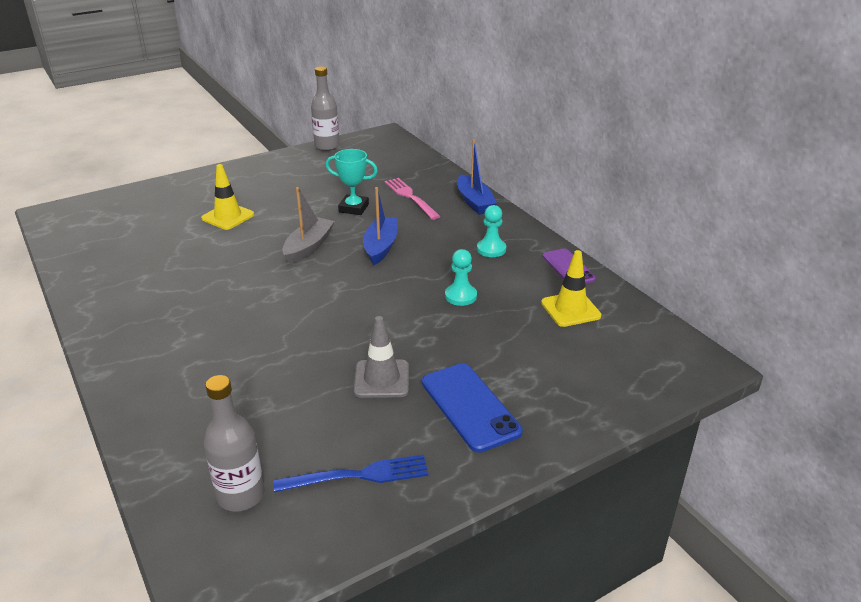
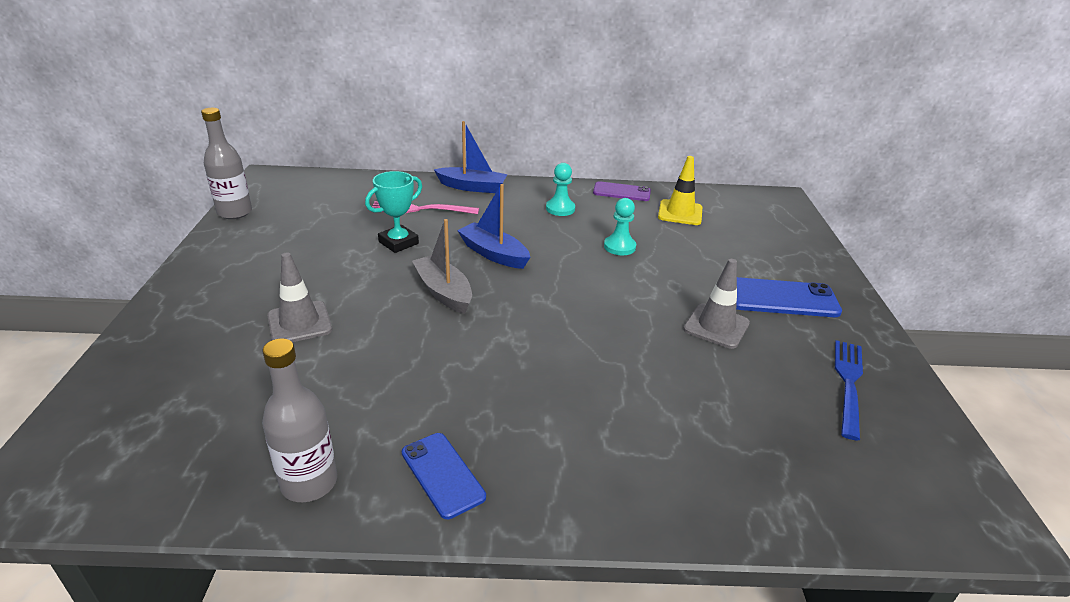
camera: 60 degrees left, 0 degrees up
yellow traffic cone [201,164,254,230] -> grey traffic cone [267,252,332,342]
grey bottle [204,375,265,512] -> grey bottle moved to [262,338,337,502]
none -> blue phone [402,433,486,519]

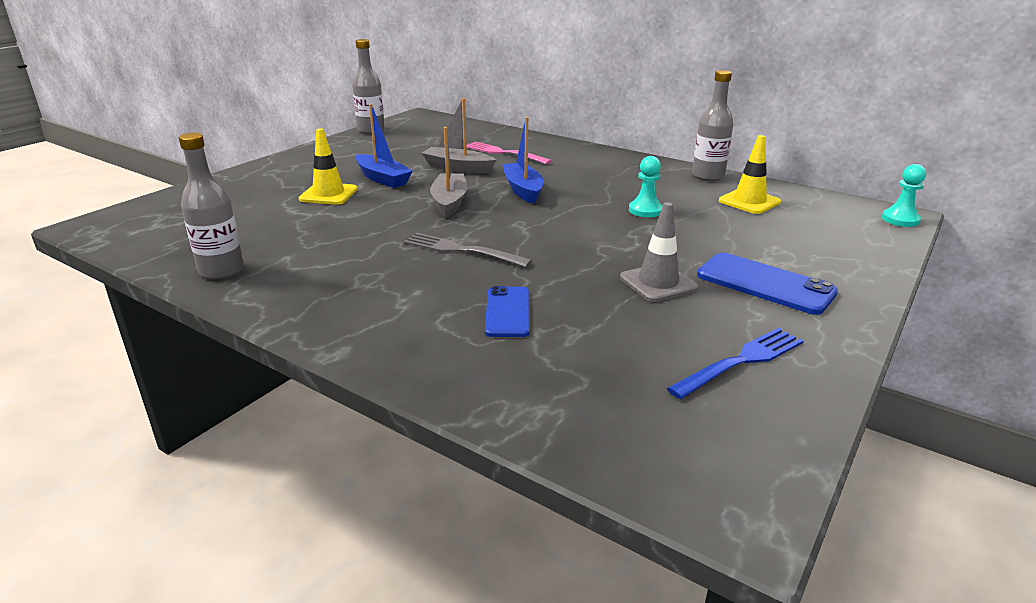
camera: 35 degrees right, 5 degrees down
grey traffic cone [267,252,332,342] -> yellow traffic cone [299,128,358,205]
turquoise trophy [365,171,422,253] -> grey boat [422,98,497,174]
blue phone [402,433,486,519] -> blue phone moved to [485,286,530,337]
blue boat [434,121,508,193] -> blue boat moved to [355,104,413,188]
turquoise pawn [546,163,575,216] -> turquoise pawn moved to [882,164,926,227]
purple phone [593,181,651,201] -> grey bottle [692,70,733,181]
none -> grey fork [404,233,532,267]

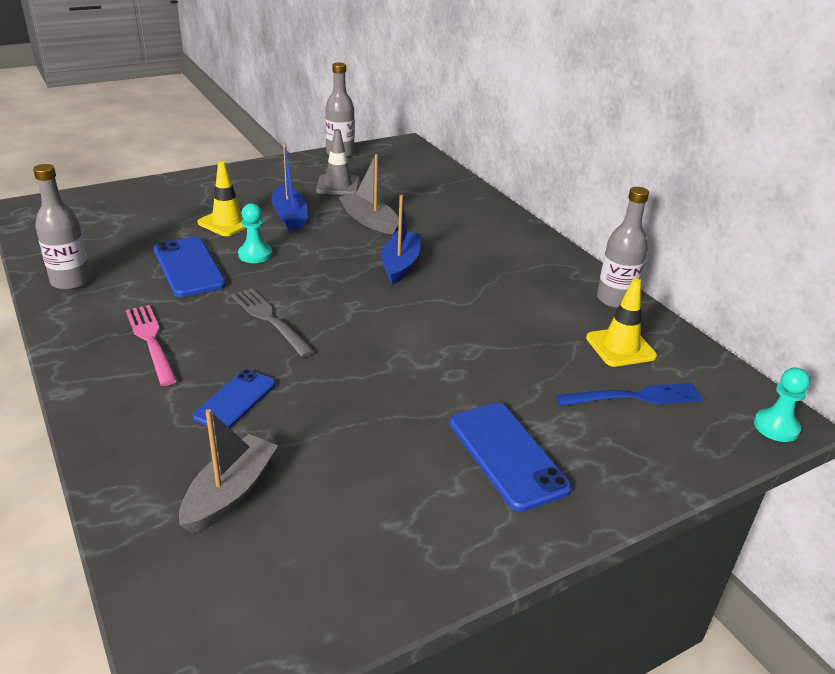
camera: 25 degrees right, 5 degrees up
grey boat [430,127,467,218] -> grey boat moved to [179,409,278,534]
pink fork [467,142,552,164] -> pink fork moved to [126,305,177,386]
grey traffic cone [620,202,698,302] -> grey traffic cone moved to [316,129,360,195]
turquoise pawn [629,156,663,217] -> turquoise pawn moved to [238,203,272,263]
blue fork [667,328,803,399] -> blue fork moved to [555,383,704,406]
none -> blue phone [154,237,226,297]

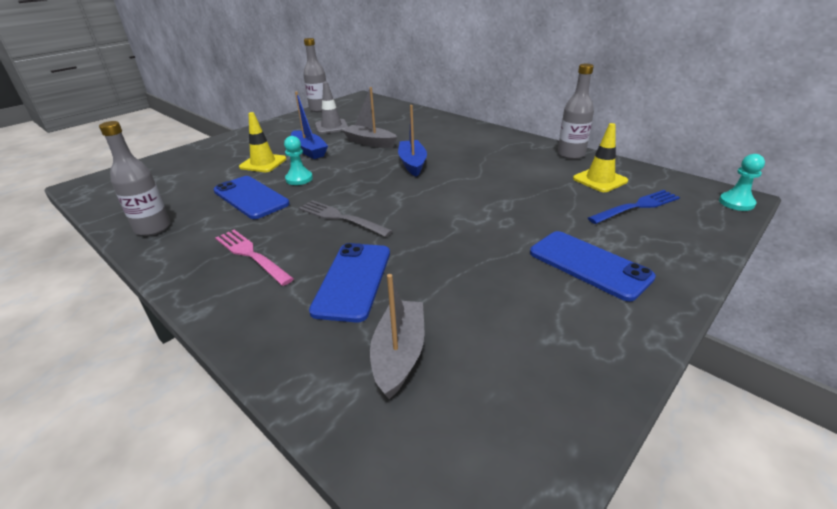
camera: 15 degrees left, 0 degrees up
blue phone [193,369,276,428] -> blue phone [309,243,390,322], size x1.51

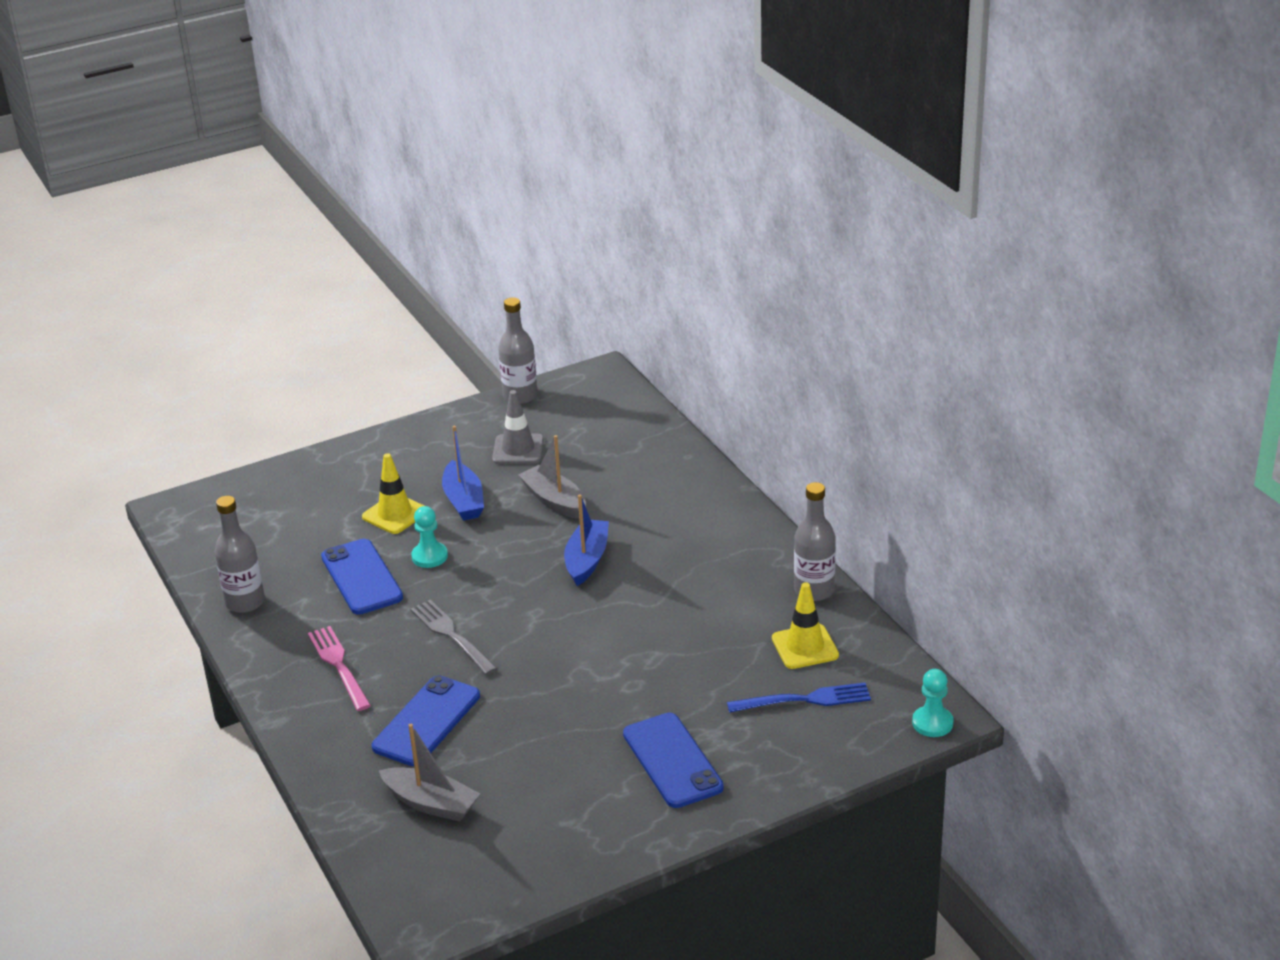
camera: 20 degrees right, 0 degrees up
grey boat [370,274,424,399] -> grey boat turned 90 degrees clockwise [379,724,480,822]

